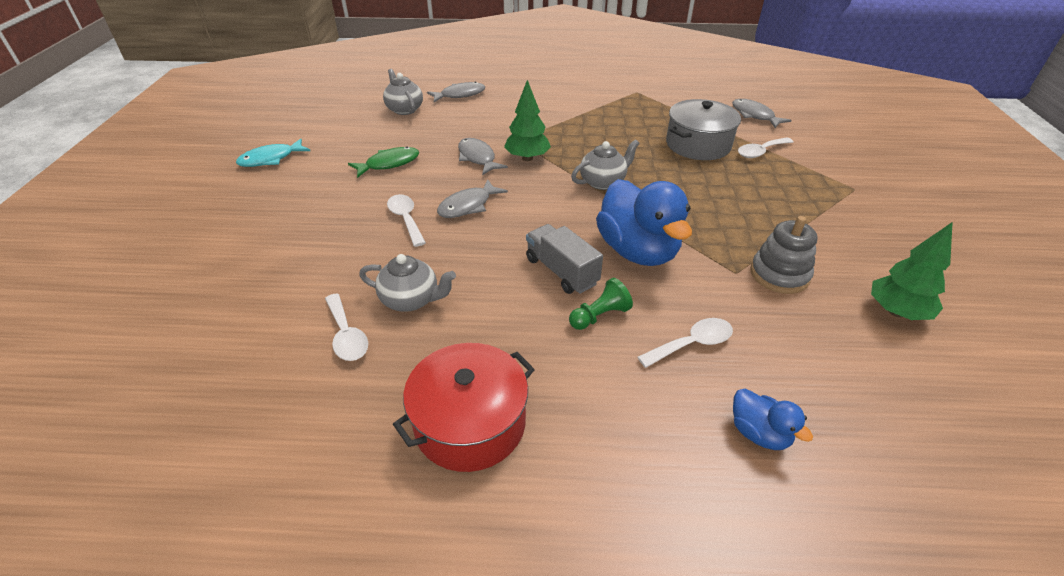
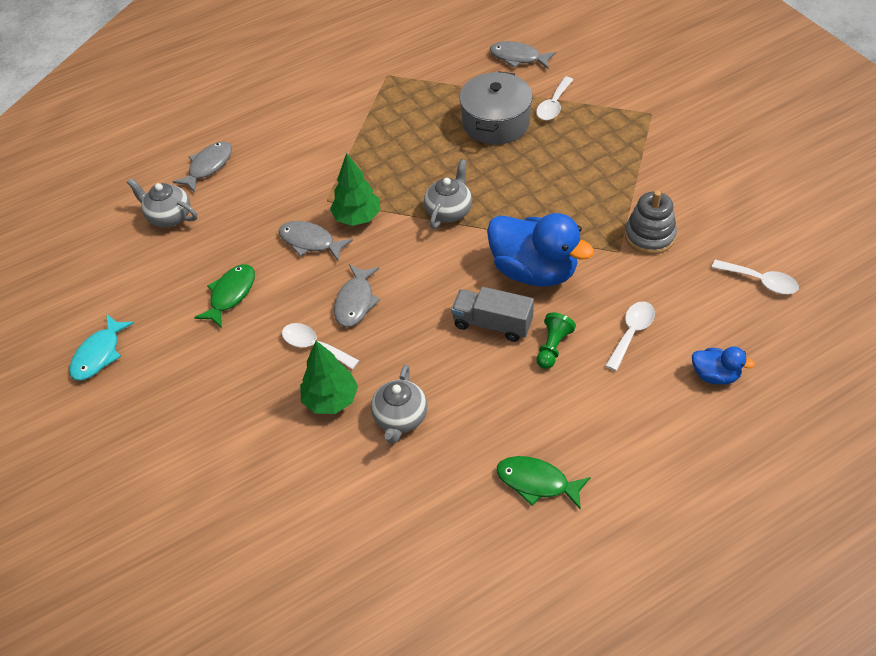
camera: 30 degrees left, 10 degrees up
white spoon [325,294,368,361] -> white spoon moved to [712,260,799,294]
grey teapot [359,254,456,312] -> grey teapot turned 120 degrees clockwise [371,364,427,444]
red pot [393,343,535,472] -> green fish [496,456,591,510]
green tree [871,222,953,320] -> green tree moved to [300,341,358,414]

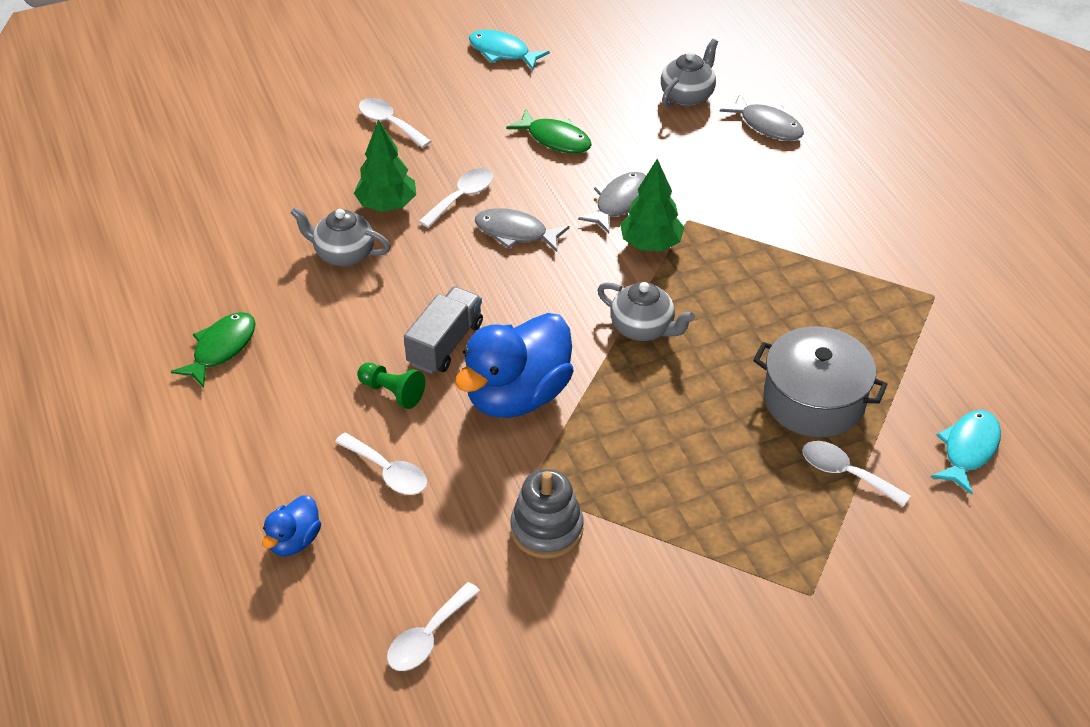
camera: 95 degrees right, 5 degrees down
grey fish [490,41,556,69] -> turquoise fish [930,410,1001,495]
none -> white spoon [359,98,431,148]

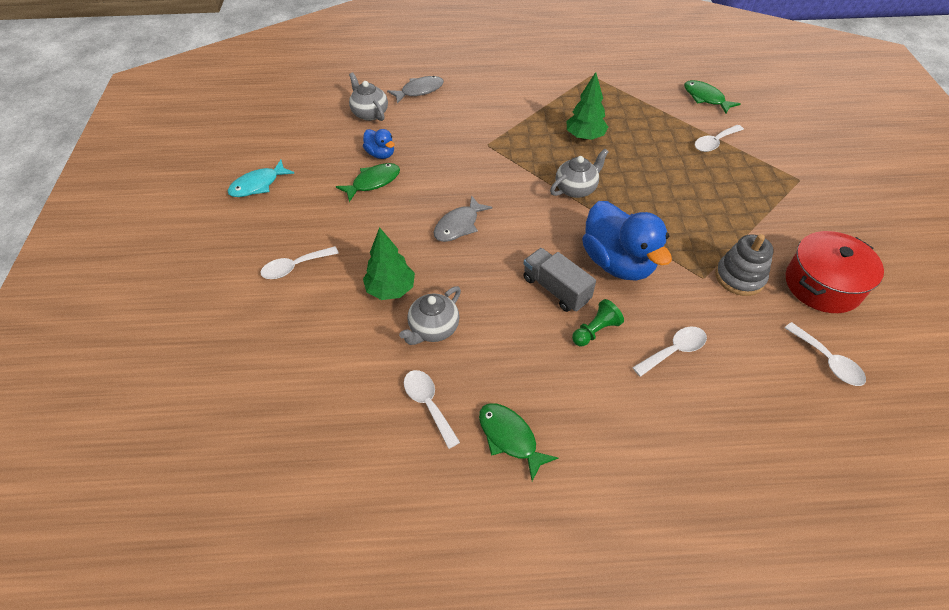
camera: 70 degrees left, 5 degrees up
blue duck [262,495,321,556] -> blue duck moved to [363,129,395,159]
white spoon [419,168,493,228] -> white spoon moved to [404,370,460,449]
grey fish [578,172,646,233] -> none
green tree [620,159,684,251] -> green tree moved to [566,72,608,140]
grey pot [753,326,888,438] -> none
turquoise fish [930,410,1001,495] -> green fish [684,80,741,114]
none -> red pot [786,231,884,313]

